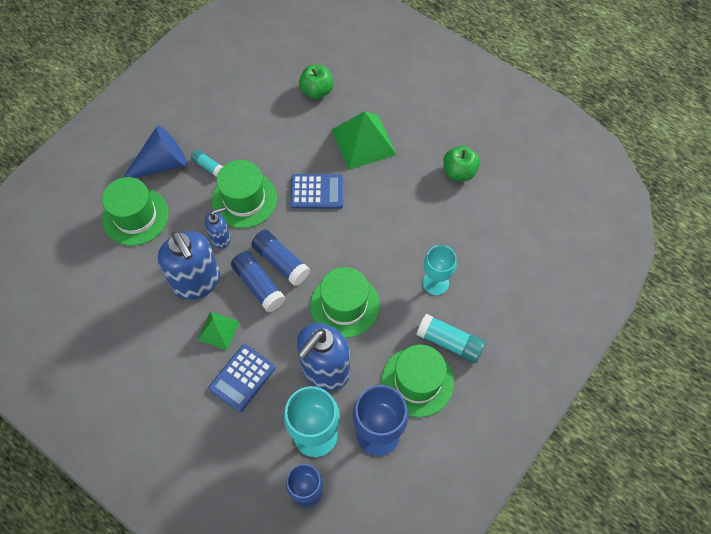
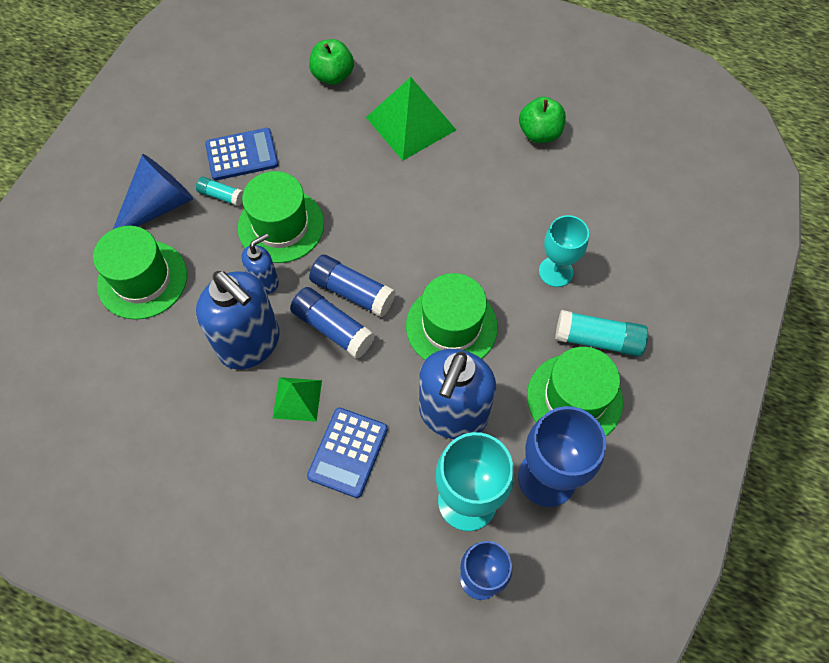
camera: 15 degrees left, 0 degrees up
blue calculator [290,174,343,209] -> blue calculator moved to [205,128,279,180]

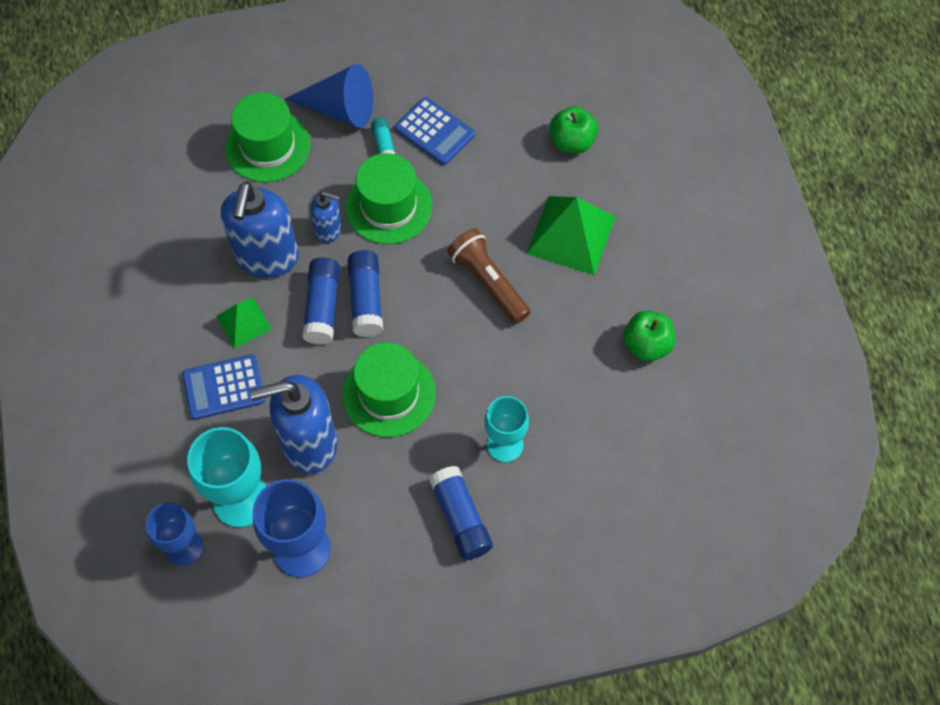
camera: 55 degrees right, 0 degrees up
green hat [527,347,623,436] -> none
turquoise glue stick [555,310,648,357] -> blue glue stick [429,466,493,560]
none -> brown flashlight [447,228,531,324]

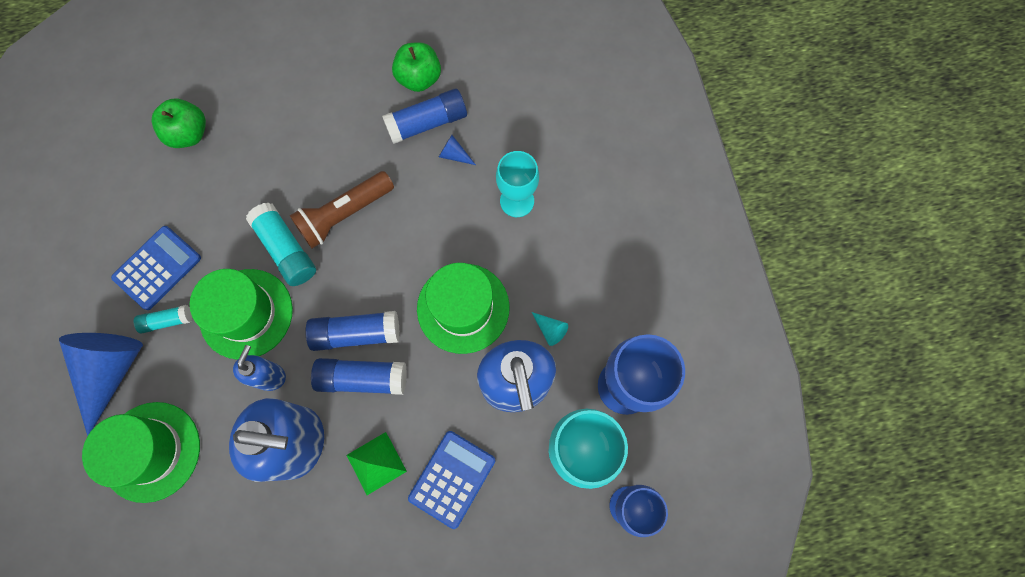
camera: 90 degrees left, 10 degrees up
blue calculator [182,354,265,420] -> blue calculator turned 135 degrees counterclockwise [408,431,495,529]
blue glue stick [429,466,493,560] -> blue glue stick moved to [382,88,467,144]
green pyramid [526,196,616,275] -> none
none -> turquoise glue stick [246,203,316,286]
none -> blue cone [439,135,476,165]
none -> turquoise cone [532,312,568,346]

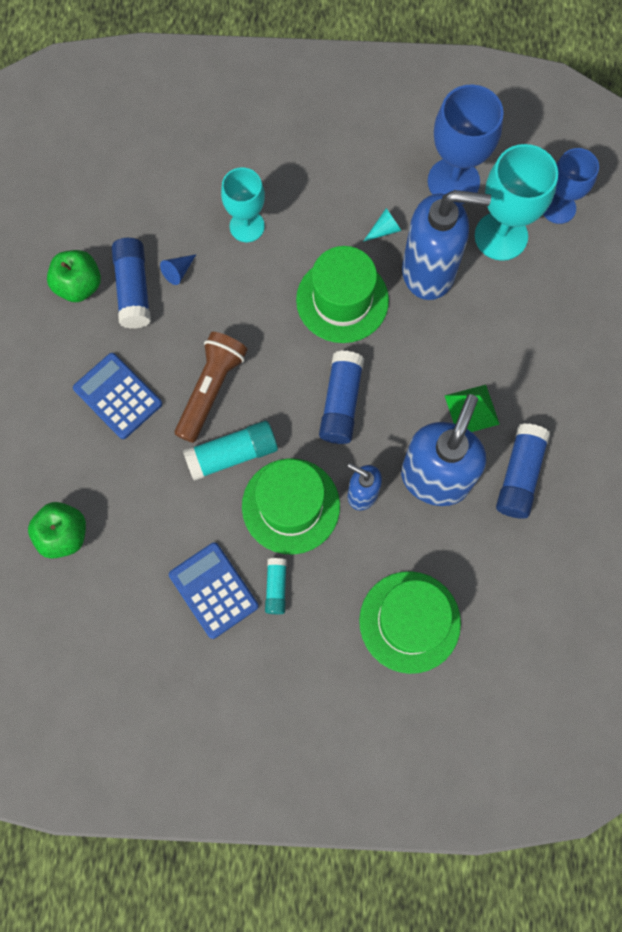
camera: 75 degrees left, 0 degrees up
blue cone [59,333,143,436] -> none
brown flashlight [290,171,394,248] -> brown flashlight turned 135 degrees counterclockwise [175,332,247,443]
blue glue stick [311,358,407,395] -> blue glue stick moved to [496,423,550,519]
blue calculator [408,431,495,529] -> blue calculator moved to [73,353,162,439]

